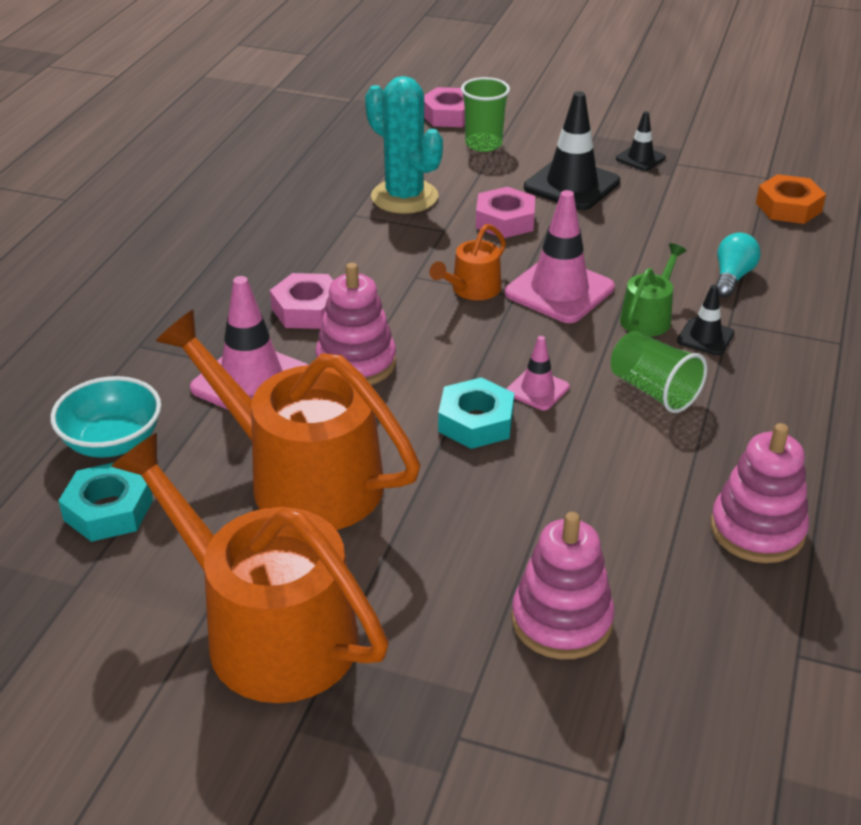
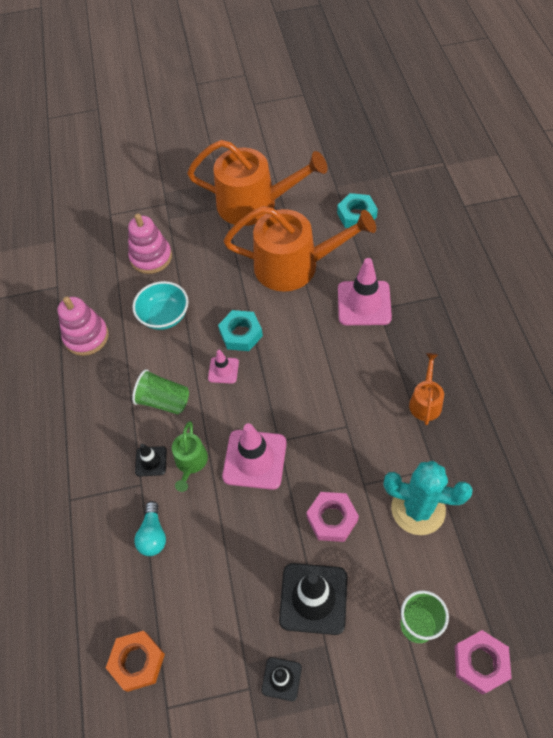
camera: 155 degrees right, 20 degrees up
turquoise bowl [50,376,161,458] -> turquoise bowl moved to [133,281,188,330]
pink nut [270,273,333,329] -> none
pink stacking toy [315,263,396,385] -> none
orange watering can [429,224,506,300] -> orange watering can moved to [409,353,444,425]

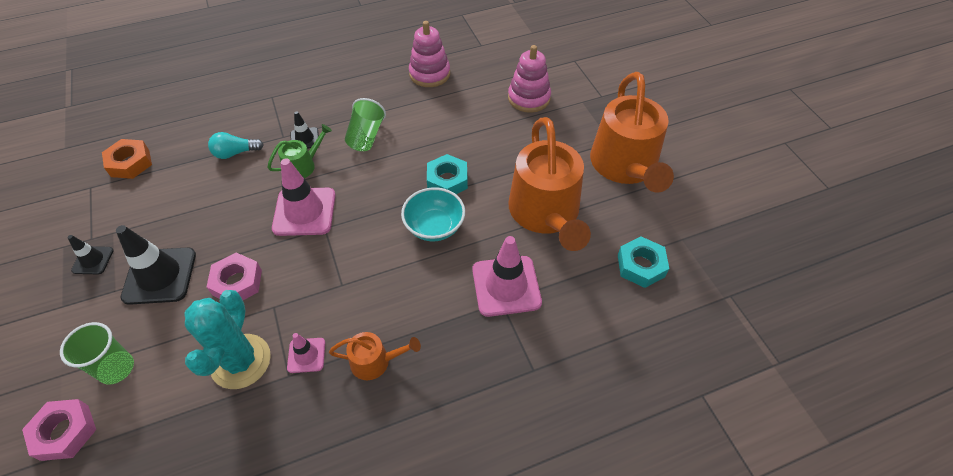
camera: 75 degrees right, 5 degrees down
turquoise bowl [133,281,188,330] -> turquoise bowl moved to [401,187,465,241]
green watering can [172,421,208,492] -> green watering can turned 150 degrees clockwise [267,124,332,178]
pink traffic cone [208,350,239,384] -> pink traffic cone moved to [287,333,325,373]

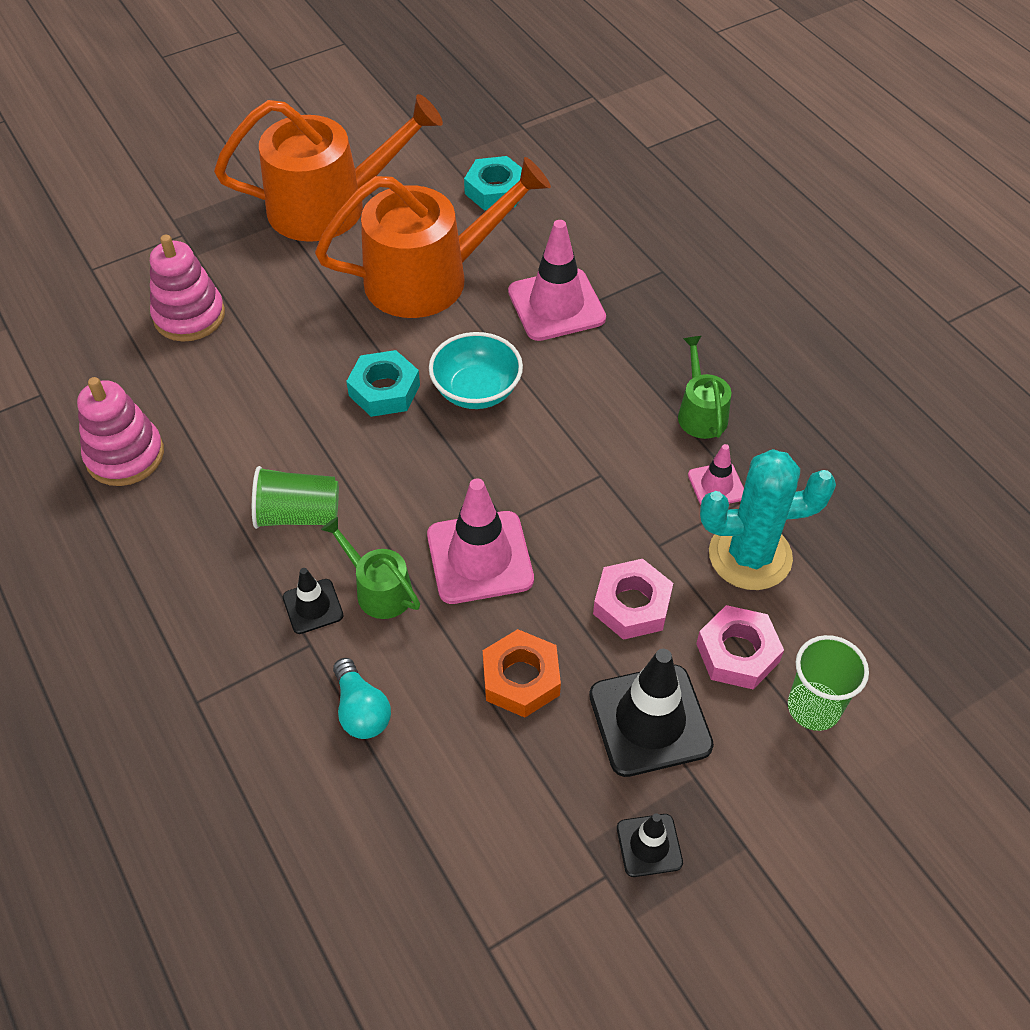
camera: 100 degrees left, 0 degrees up
pink nut [22,399,96,461] -> pink nut moved to [696,605,784,689]
orange nut [102,139,152,179] -> orange nut moved to [483,629,561,718]
orange watering can [329,332,421,380] -> green watering can [678,336,731,439]

